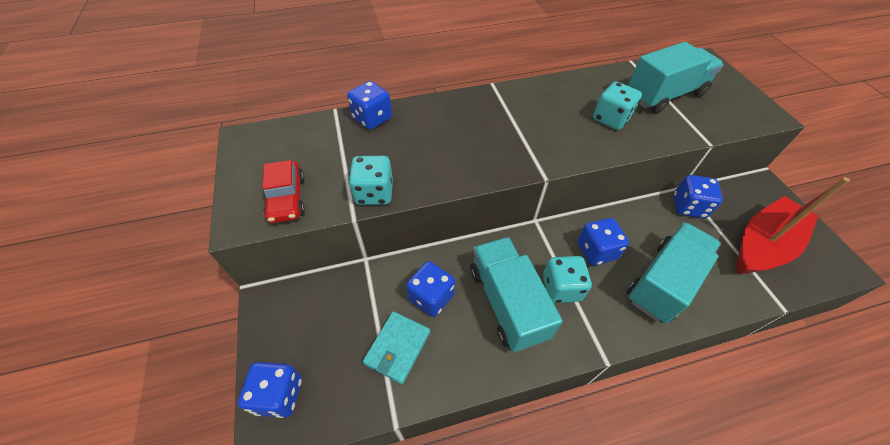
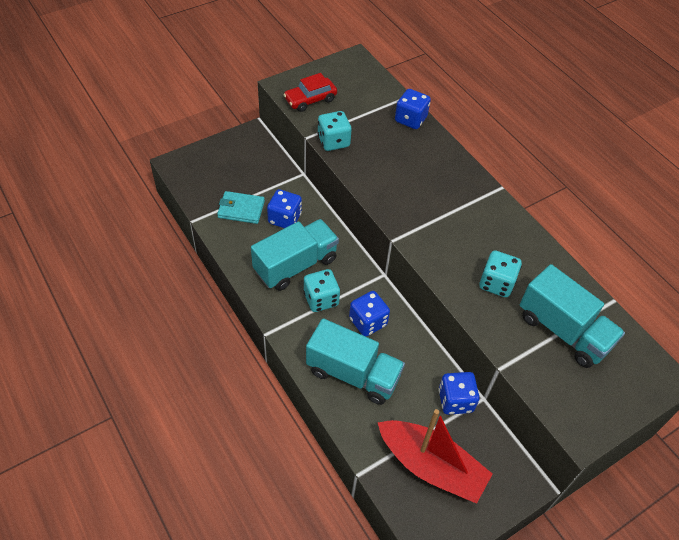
camera: 70 degrees right, 0 degrees up
blue dice [238,362,302,418] -> none

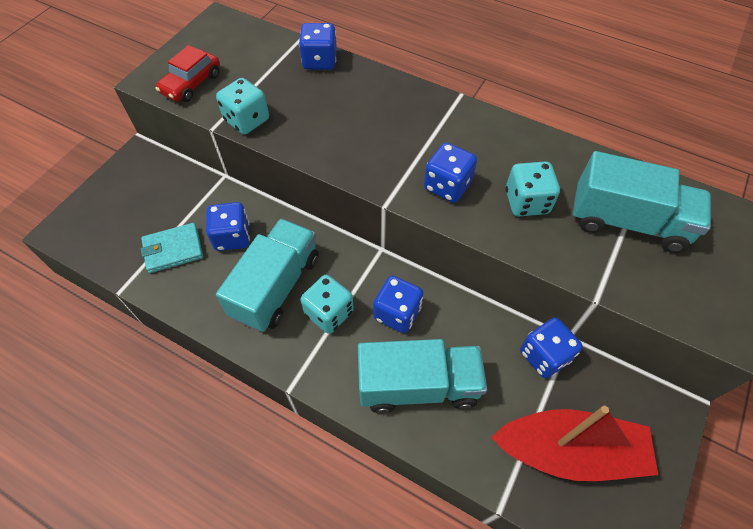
camera: 25 degrees left, 5 degrees up
none -> blue dice [424,142,477,203]

